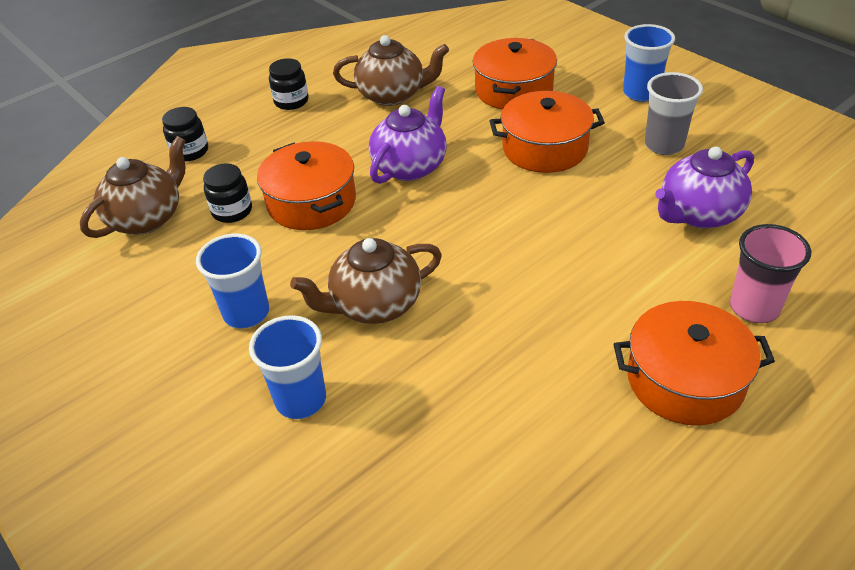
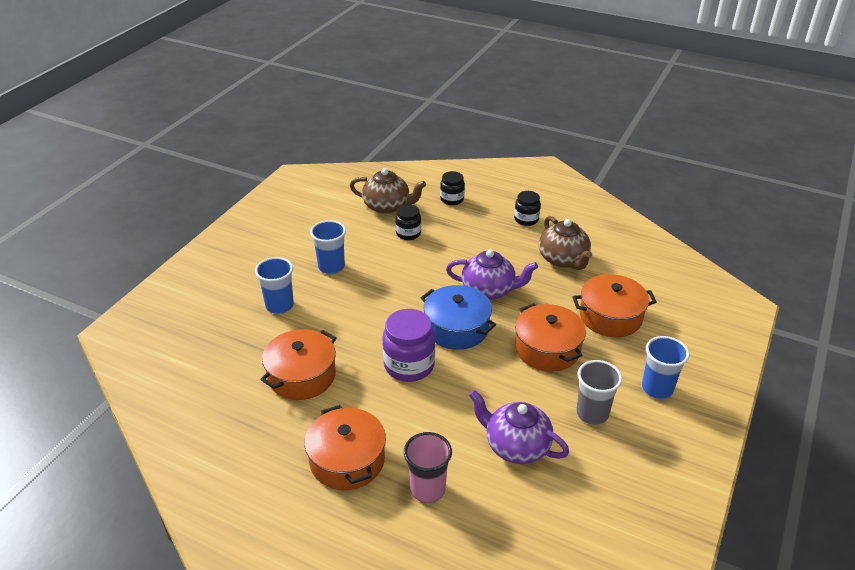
camera: 65 degrees right, 5 degrees down
orange pot [257,141,356,230] -> orange pot moved to [260,329,336,400]
brown teapot [290,238,442,324] -> none
none -> purple jar [382,309,435,382]
none -> blue pot [421,285,496,350]

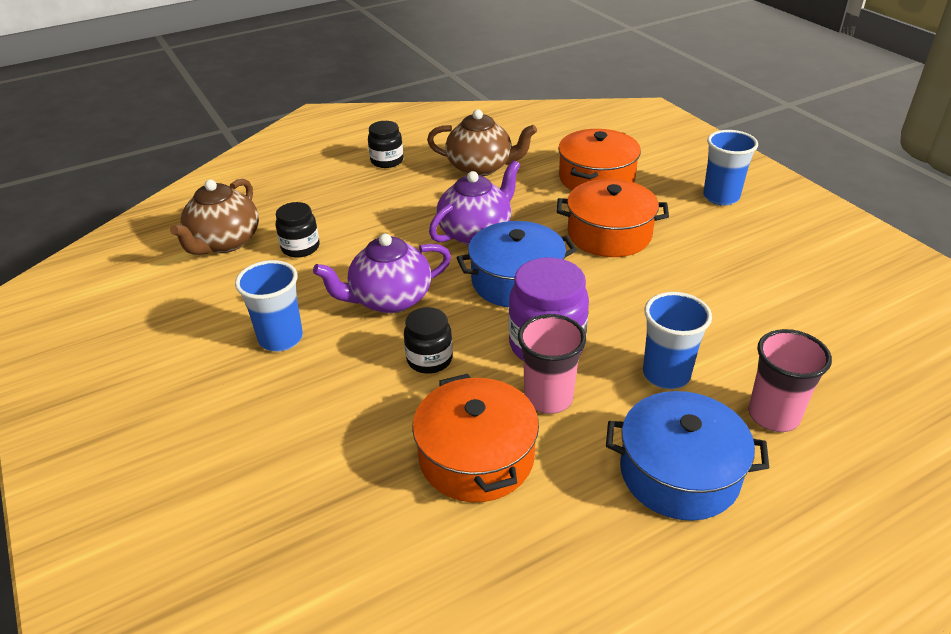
camera: 55 degrees left, 0 degrees up
blue cup [255,257,294,314] -> blue cup moved to [643,292,712,389]
orange pot [304,405,386,490] -> blue pot [606,391,769,521]
brown teapot [350,168,426,214] -> brown teapot turned 150 degrees clockwise [170,179,259,255]
black jar [440,171,465,205] -> black jar moved to [404,307,453,374]
purple teapot [469,390,569,464] -> purple teapot moved to [313,233,451,313]
grey cup [576,360,622,425] -> none
none -> pink cup [518,314,586,414]

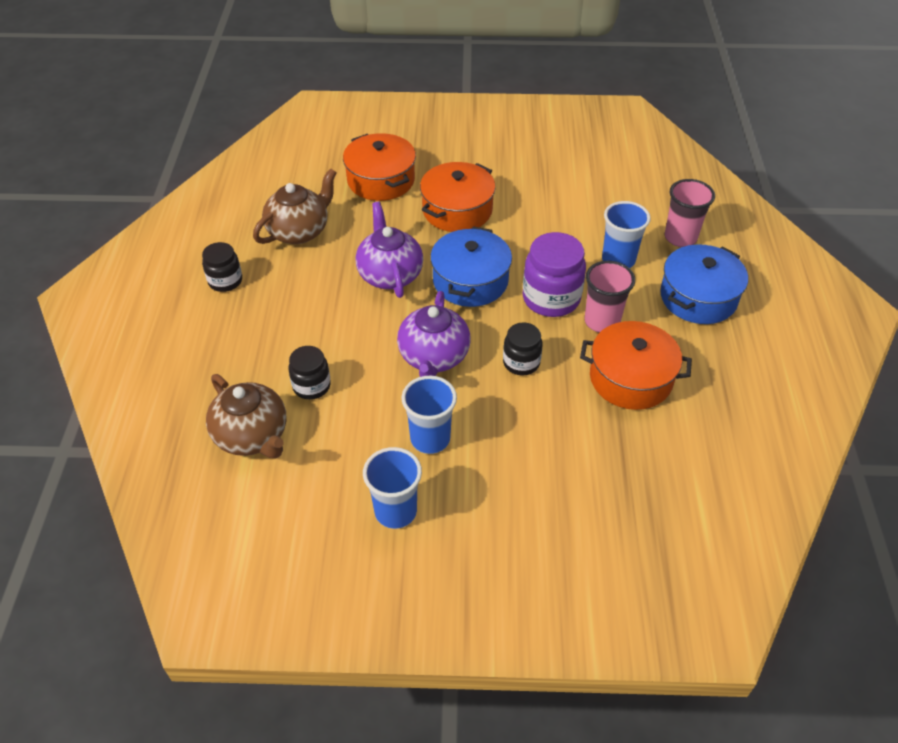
camera: 60 degrees left, 10 degrees up
blue cup [703,130,758,205] -> blue cup moved to [363,447,422,529]

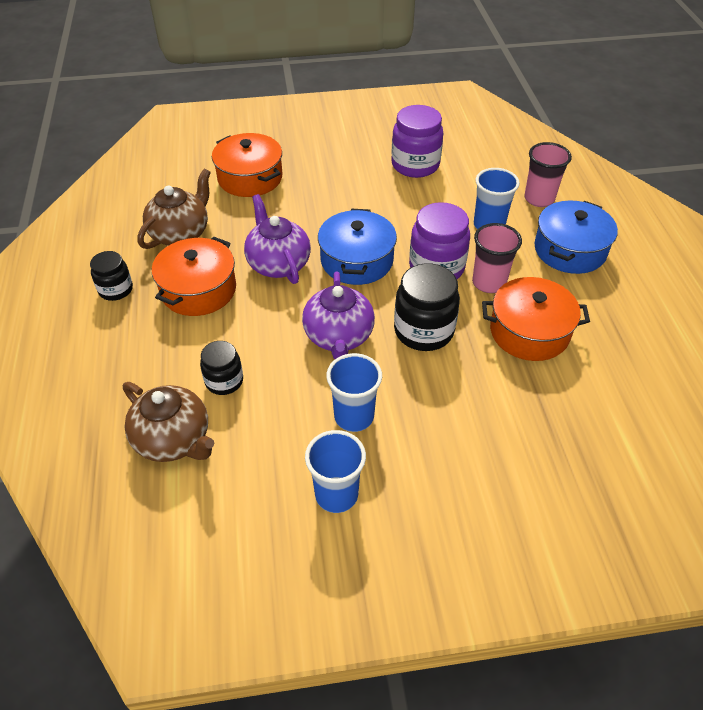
camera: 10 degrees left, 0 degrees up
orange pot [420,162,496,232] -> orange pot moved to [152,236,236,316]
black jar [503,322,543,376] -> black jar [394,263,460,351], size x1.66
none -> purple jar [391,105,443,178]

